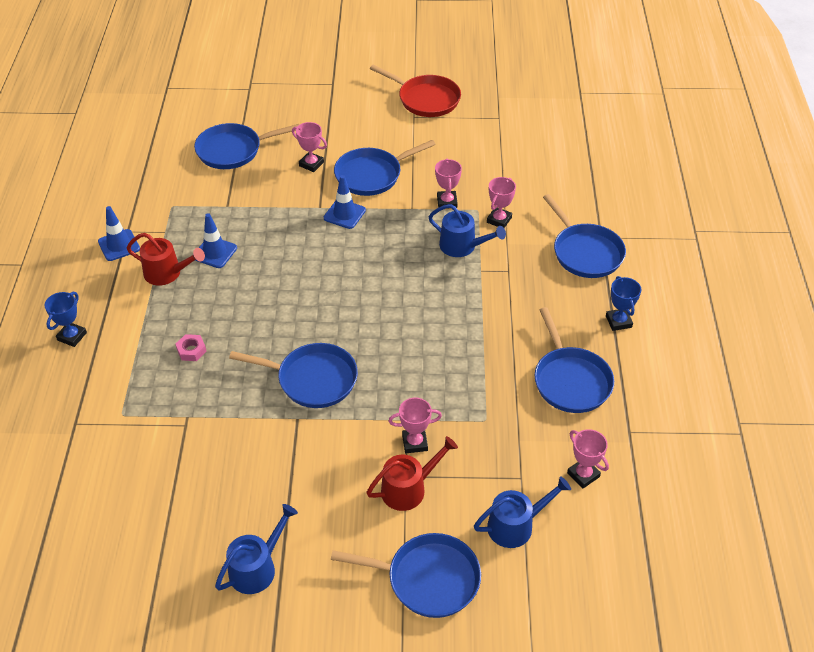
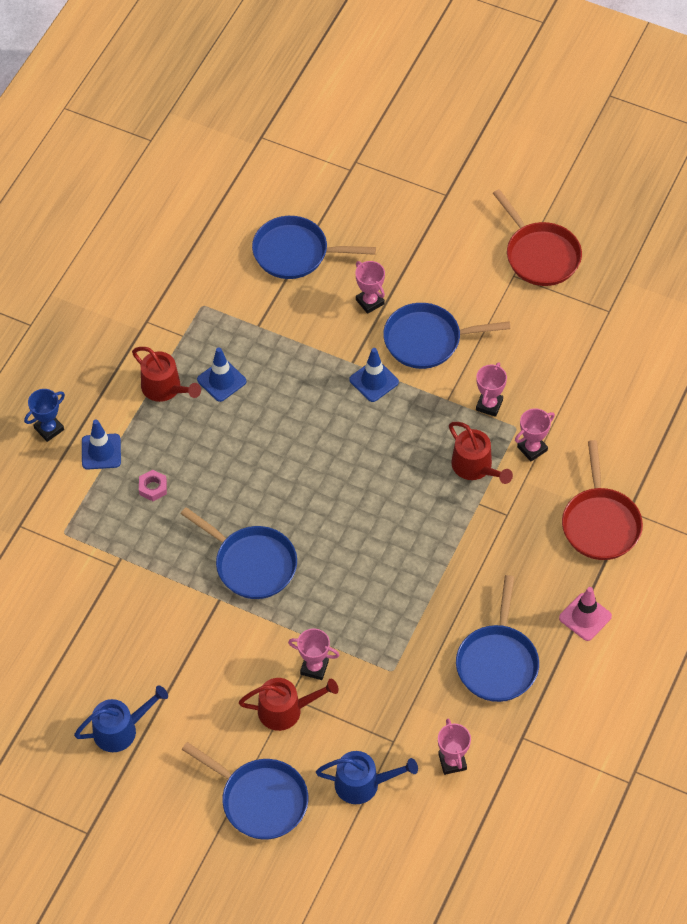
camera: 25 degrees right, 10 degrees up
blue traffic cone [98,206,140,261] -> blue traffic cone moved to [82,419,121,469]
blue watering can [428,204,506,257] -> red watering can [449,422,513,484]
blue pan [543,194,626,278] -> red pan [562,440,643,560]
blue trophy [606,276,641,331] -> pink traffic cone [559,587,612,641]

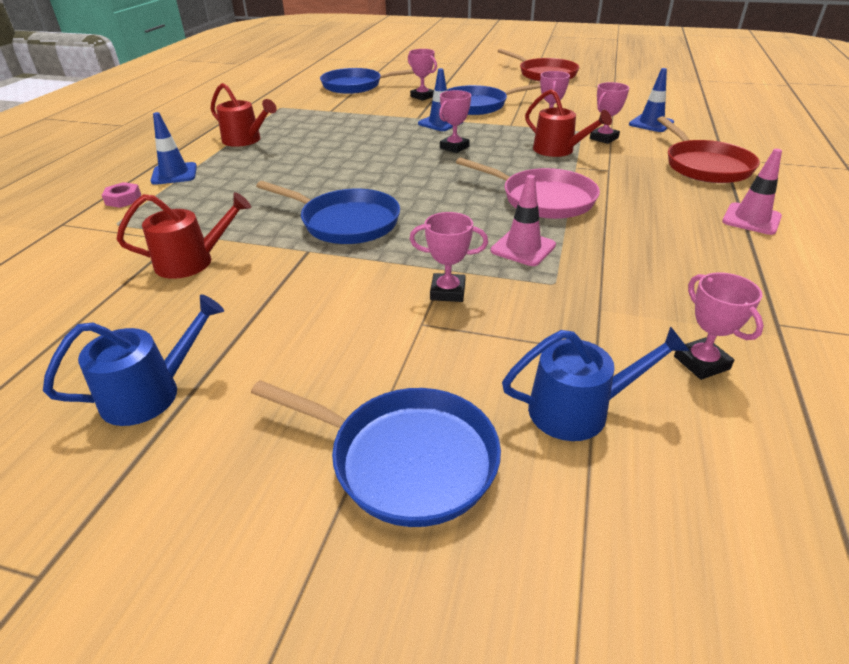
camera: 10 degrees left, 20 degrees down
blue trophy [24,389,65,442] -> none
pink nut [139,470,167,501] -> pink nut moved to [102,182,141,208]
blue traffic cone [197,347,246,402] -> blue traffic cone moved to [629,68,674,132]
red watering can [239,678,339,731] -> red watering can moved to [117,192,251,279]
blue pan [456,575,539,702] -> none
none -> pink trophy [439,90,471,153]
none -> pink pan [456,157,600,219]
none -> pink traffic cone [491,175,556,266]

